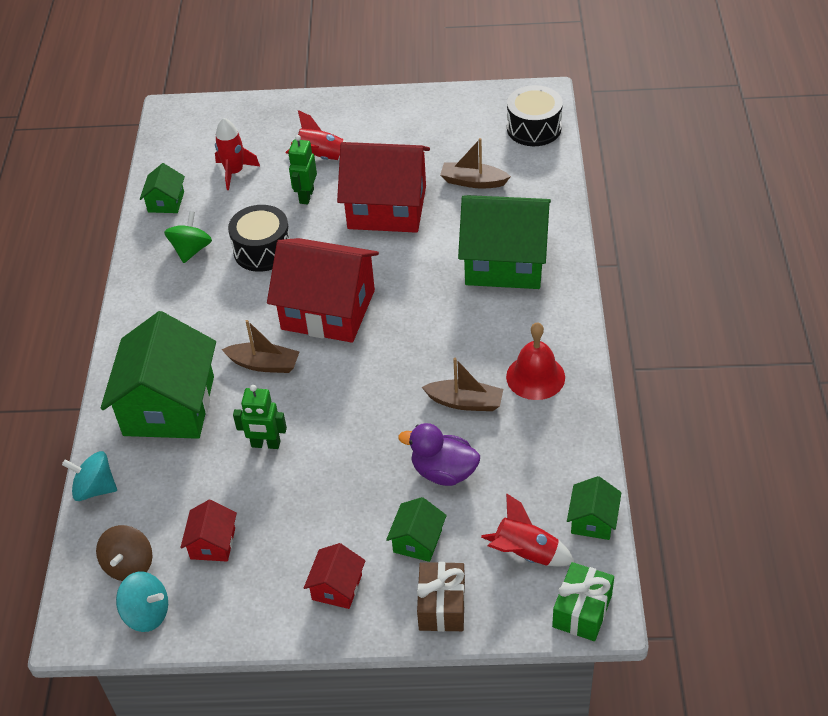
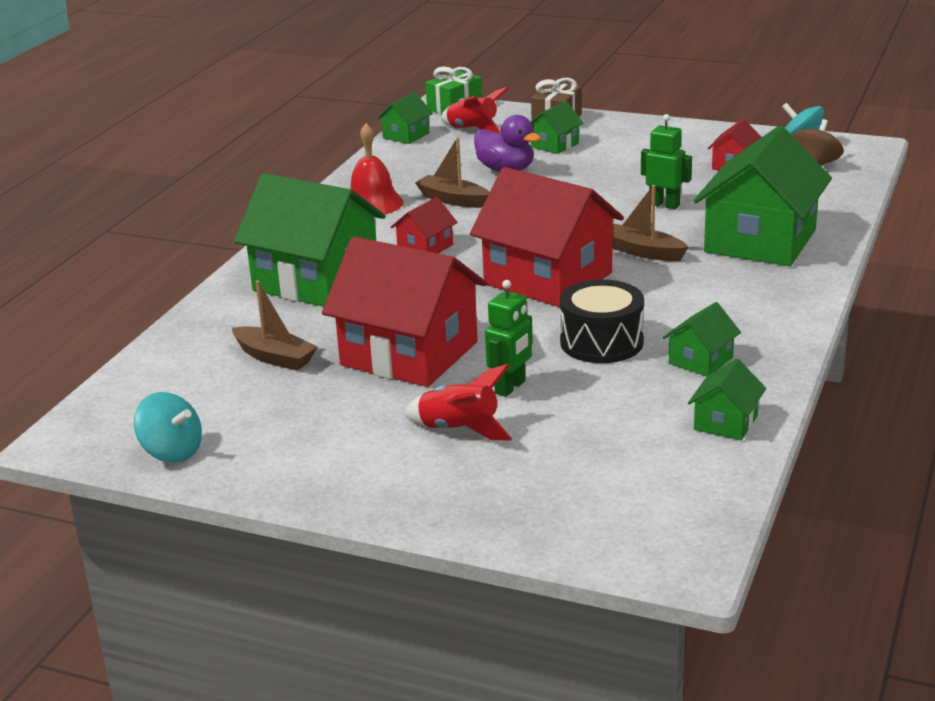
camera: 160 degrees left, 20 degrees down
turquoise spinning top [62,451,117,501] -> turquoise spinning top moved to [134,392,202,462]
green spinning top [164,211,212,263] -> green house [663,302,741,376]
red rocket [215,118,260,190] -> none
red house [304,543,366,609] -> red house moved to [391,197,457,253]
black drum [507,85,563,146] -> none

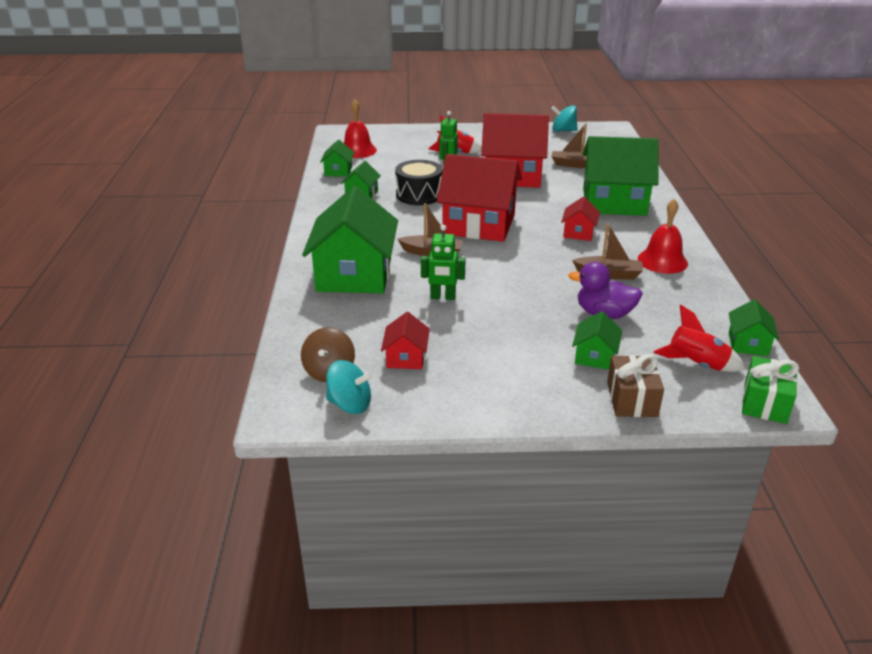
camera: 155 degrees right, 5 degrees up
none -> red bell [344,100,377,158]

